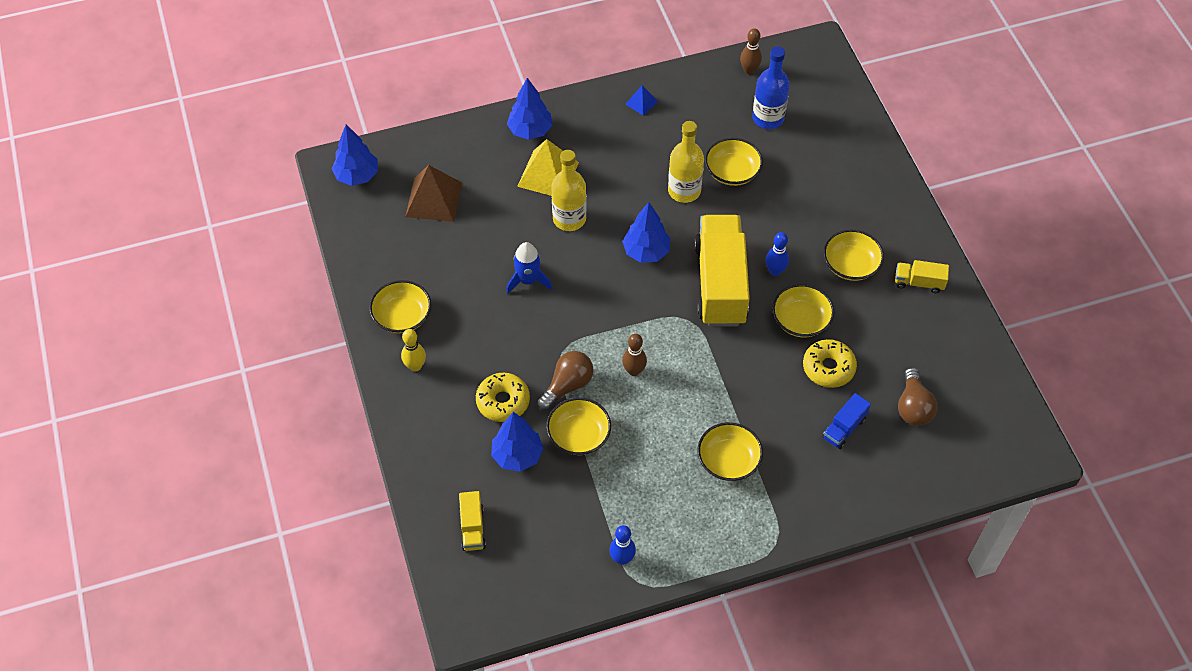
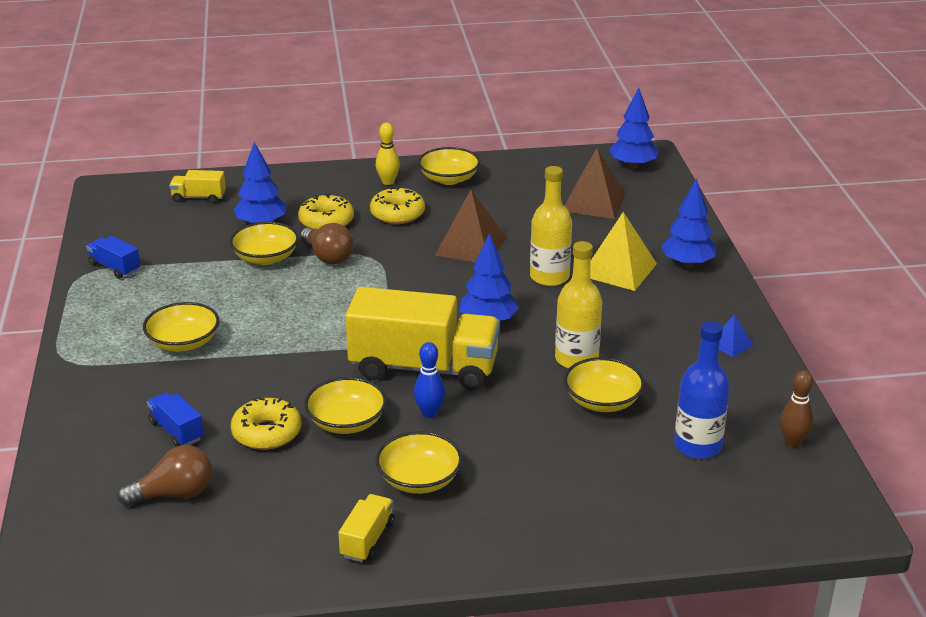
camera: 100 degrees right, 25 degrees down
blue rocket [506,242,552,294] -> brown pyramid [435,189,506,262]
blue bowling pin [609,525,636,565] -> blue truck [86,236,140,279]
brown bowling pin [622,334,647,376] -> none
brown light bulb [898,368,938,426] -> brown light bulb turned 150 degrees clockwise [117,445,212,506]
none -> yellow donut [370,187,425,224]

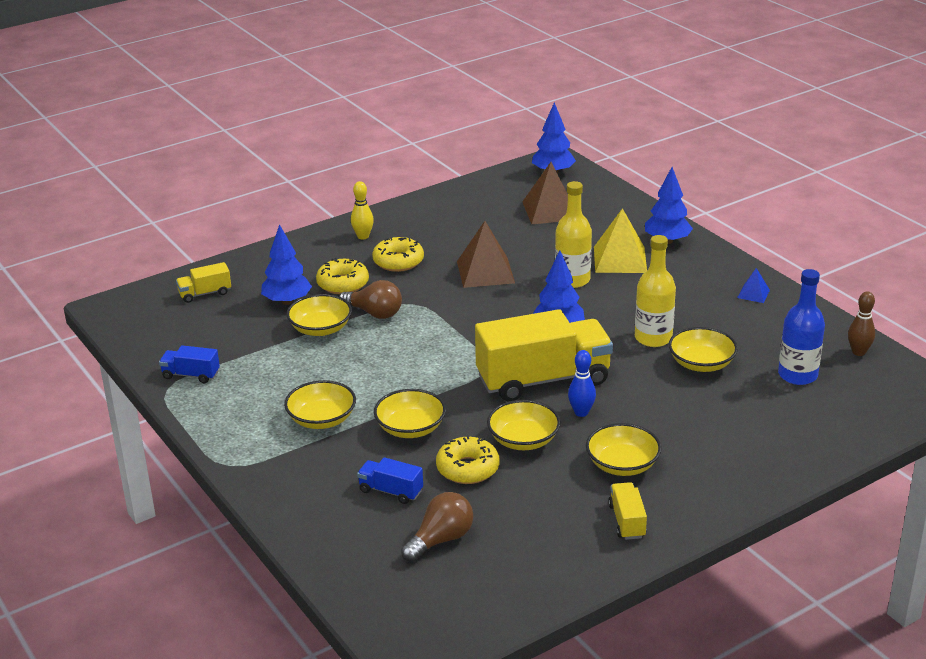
camera: 25 degrees left, 0 degrees up
yellow bowl [418,147,480,185] -> yellow bowl moved to [374,389,446,438]

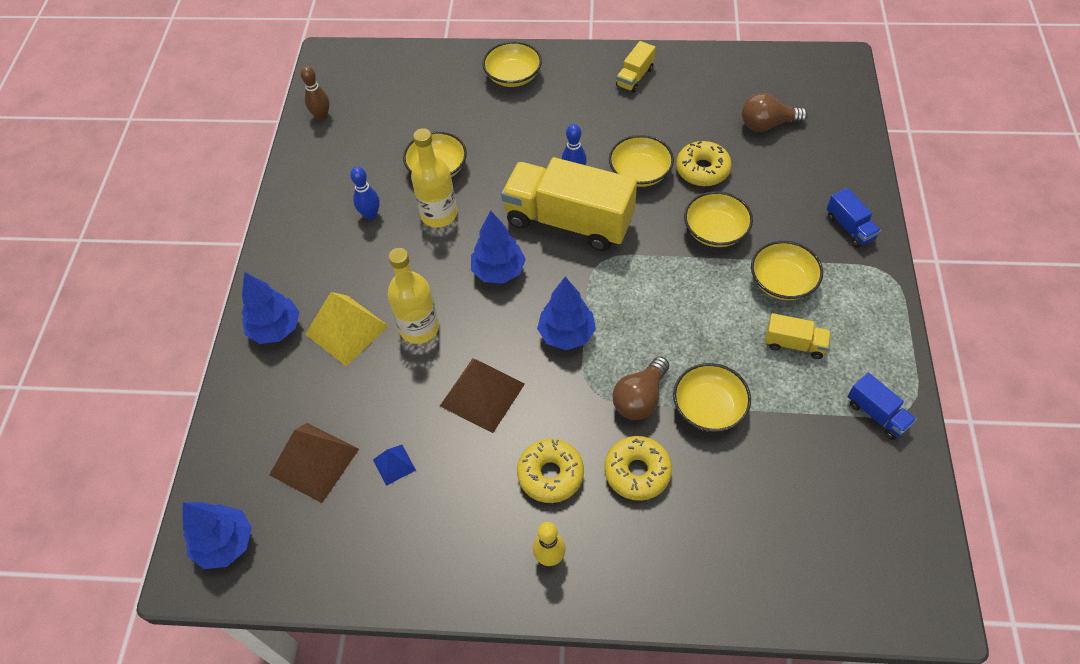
camera: 140 degrees left, 25 degrees up
yellow truck [176,262,231,303] -> yellow truck moved to [765,313,831,359]
blue tree [261,224,312,305] -> blue tree moved to [537,277,596,350]
brown light bulb [339,280,402,319] -> brown light bulb turned 120 degrees counterclockwise [612,356,669,420]
blue truck [357,457,423,504] -> blue truck moved to [827,188,881,248]
yellow bowl [586,423,662,476] -> yellow bowl moved to [482,41,542,87]
blue pyramid [737,268,770,303] -> blue pyramid moved to [373,445,416,486]
blue bottle [778,269,825,385] -> none
none -> blue bowling pin [350,167,380,220]

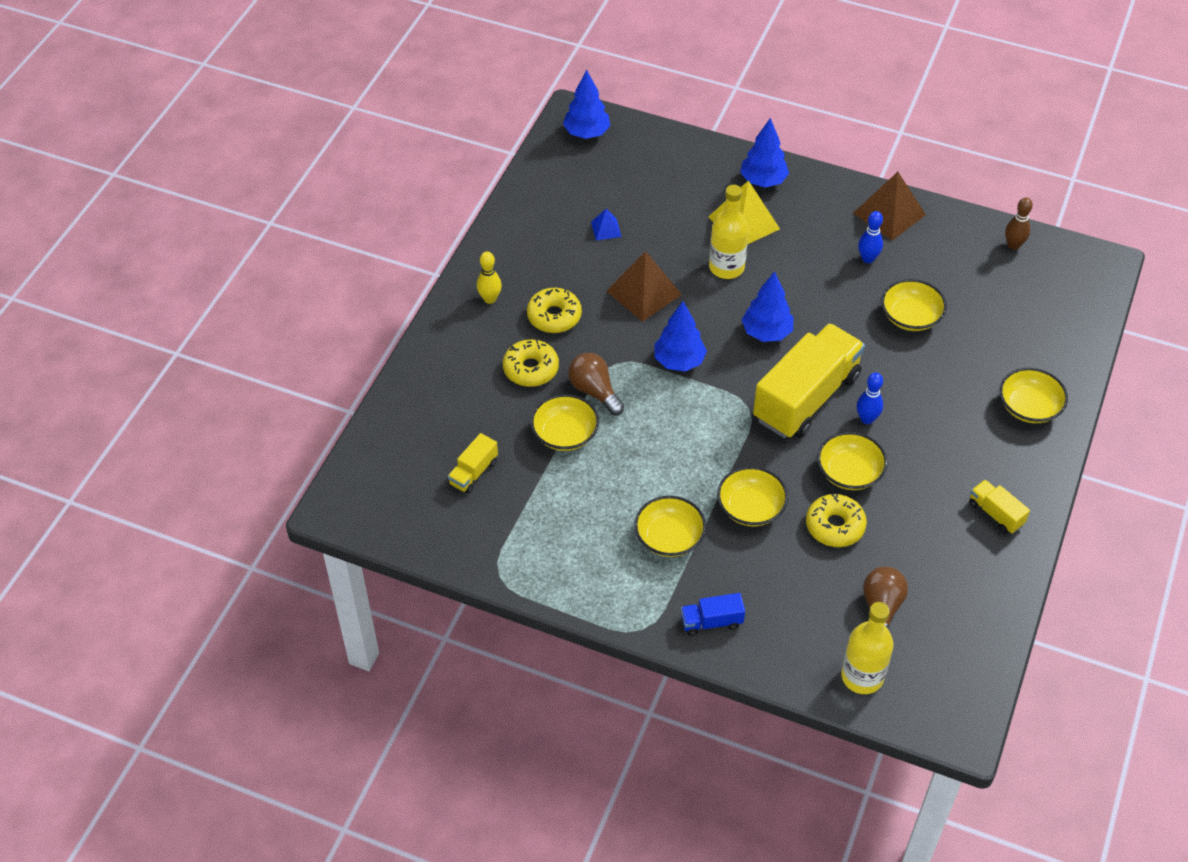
camera: 105 degrees right, 5 degrees down
brown pyramid [269,423,359,503] -> brown pyramid moved to [853,172,926,240]
yellow bottle [411,128,457,228] -> yellow bottle moved to [841,602,894,694]
yellow truck [765,313,831,359] -> yellow truck moved to [448,433,498,494]
blue truck [848,373,917,440] -> none

